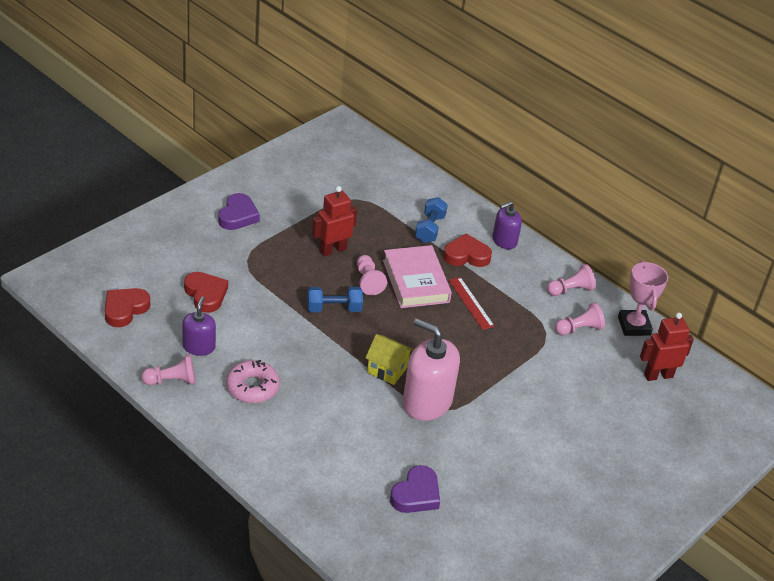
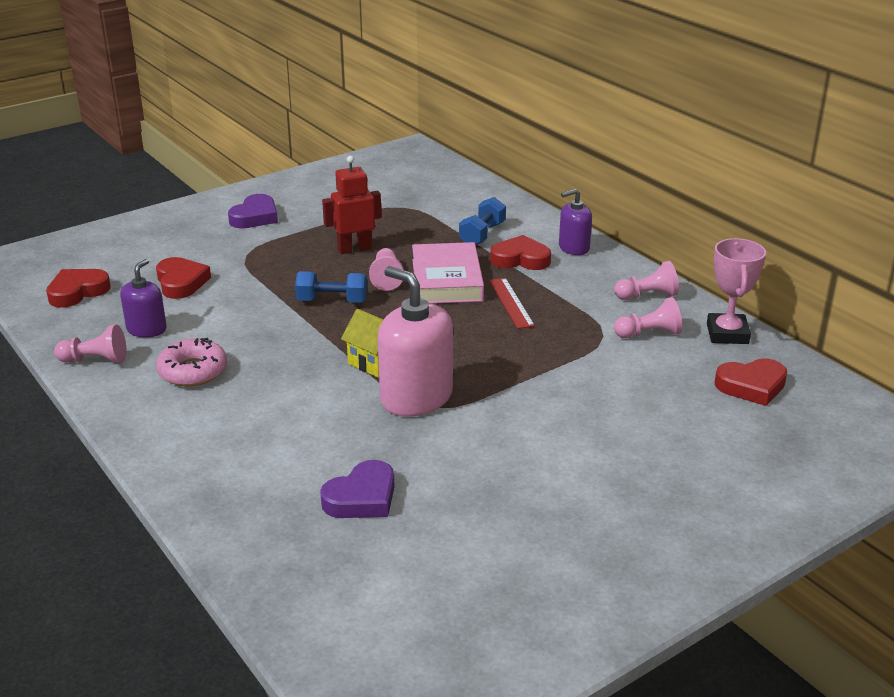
camera: 15 degrees right, 10 degrees down
red robot [640,313,694,381] -> red heart [715,359,787,406]

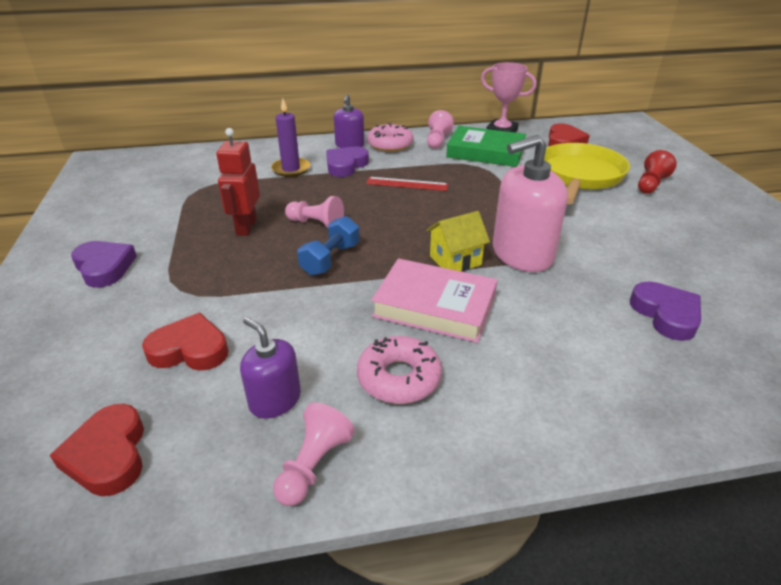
camera: 65 degrees left, 5 degrees up
pink book [412,242,484,304] -> pink book moved to [371,258,497,343]
blue dumbbell [459,197,506,245] -> purple candle [271,98,310,177]
red heart [490,235,551,270] -> purple heart [326,147,369,177]
pink pawn [614,297,682,338] -> green book [446,126,526,167]
none -> pink donut [367,123,414,152]
none -> yellow pan [544,143,630,204]
none -> red pawn [638,150,677,194]

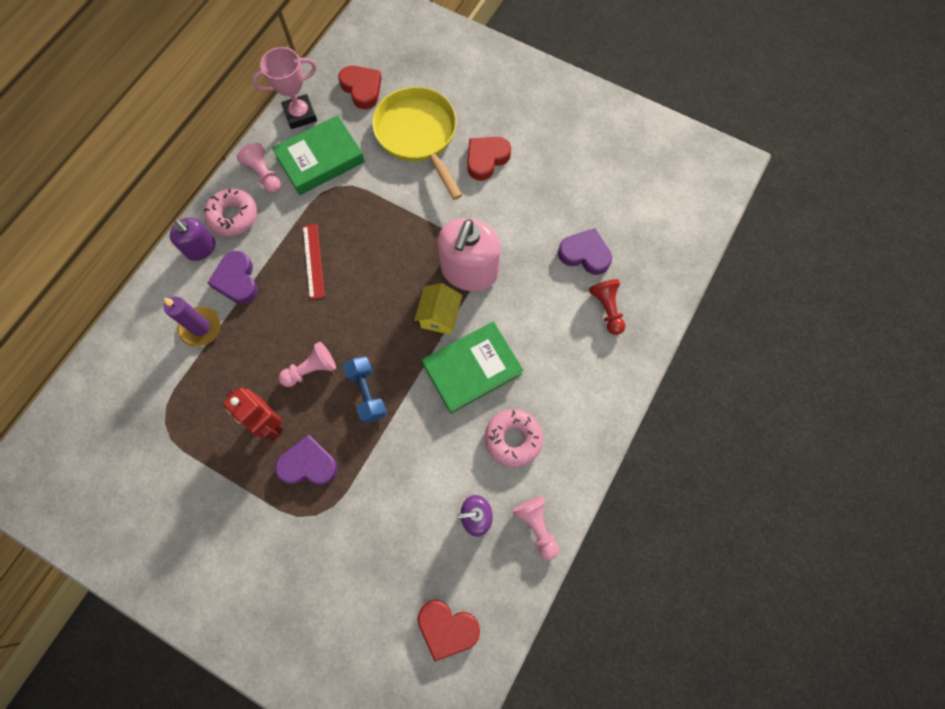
camera: 50 degrees left, 35 degrees up
purple heart [71,241,137,288] -> purple heart moved to [275,434,338,485]
red heart [142,313,228,371] -> red heart moved to [467,137,511,181]
red ruler [366,177,448,191] -> red ruler turned 60 degrees counterclockwise [303,224,325,299]
pink book [371,258,497,343] -> green book [422,322,523,414]
red pawn [638,150,677,194] -> red pawn moved to [589,279,625,335]

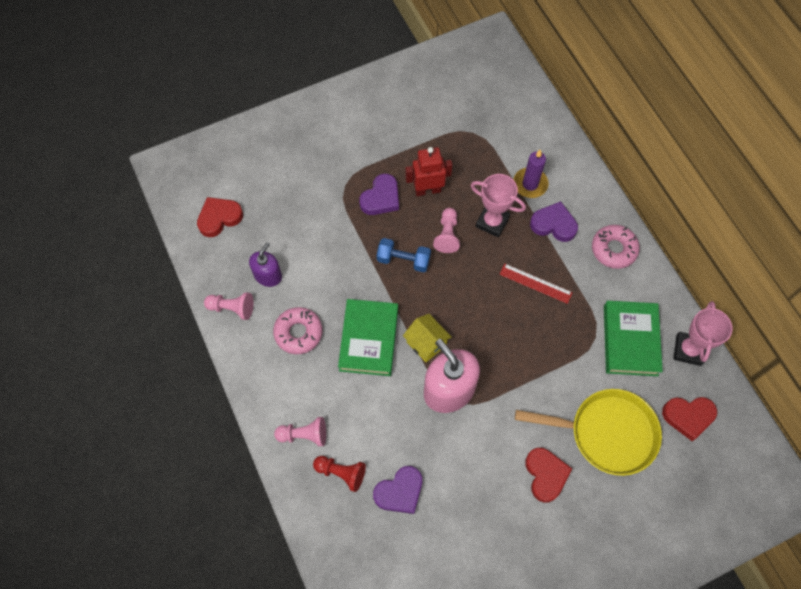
camera: 125 degrees right, 5 degrees down
purple soap dispenser [170,218,215,261] -> none
pink pawn [237,143,281,193] -> pink pawn moved to [274,417,326,446]
none -> pink trophy [470,174,526,237]

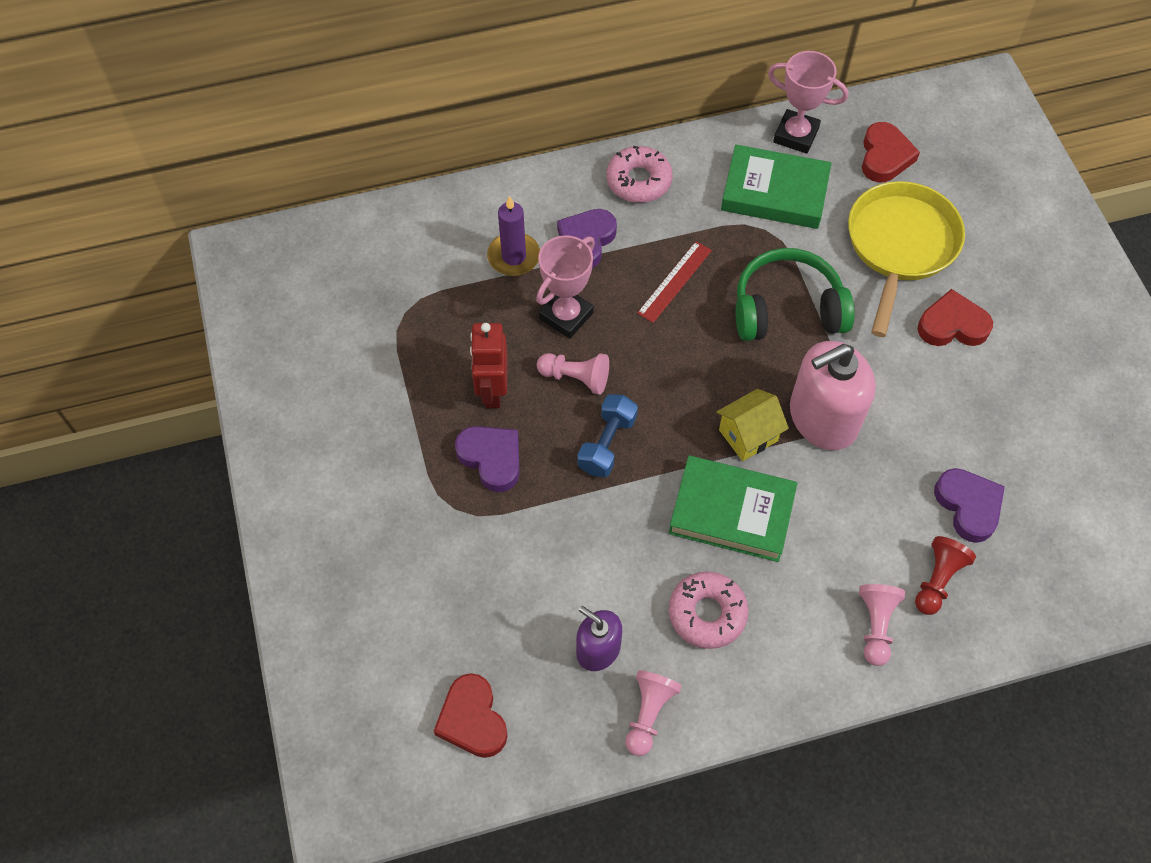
camera: 80 degrees left, 5 degrees down
none -> green headphones [736,248,855,341]

